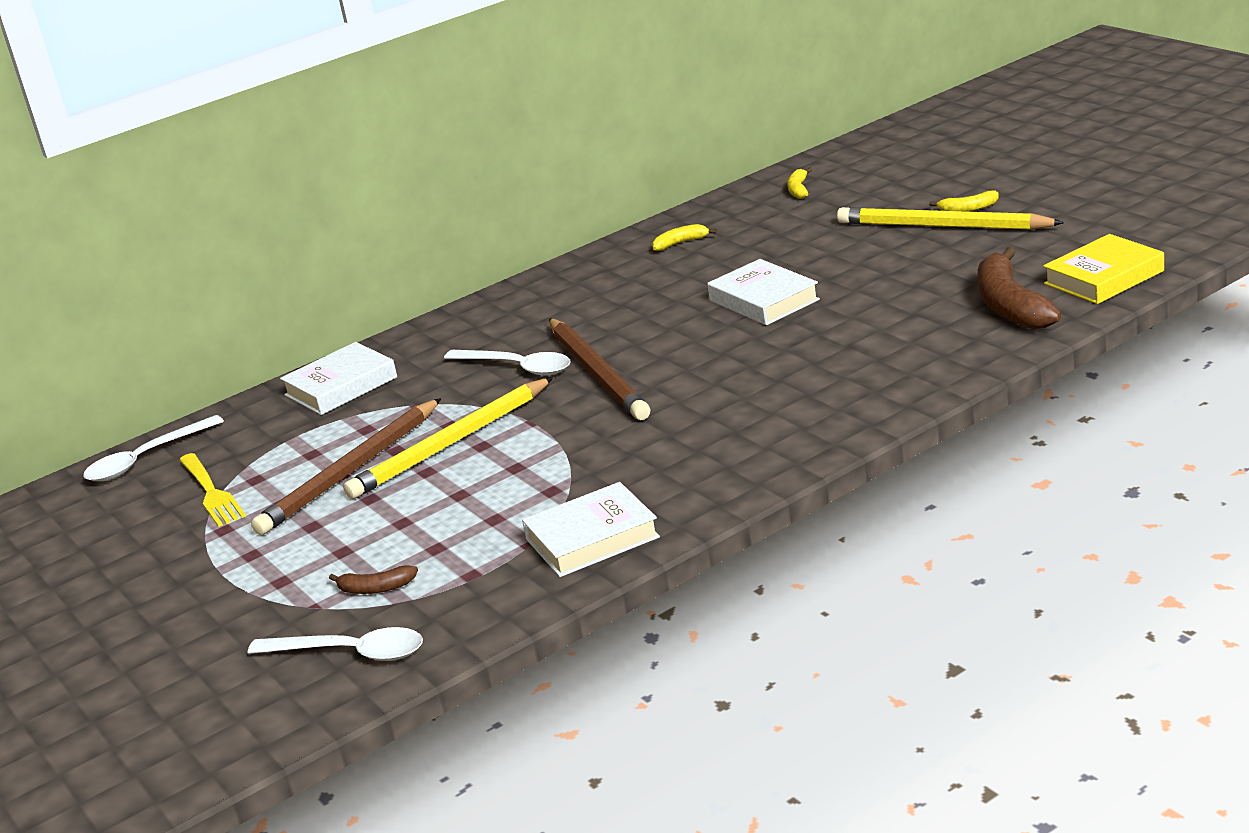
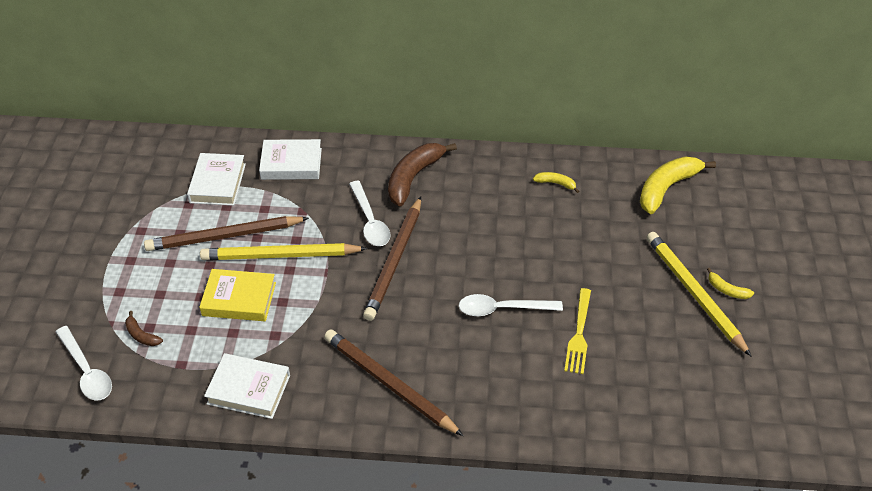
camera: 35 degrees right, 20 degrees up
white spoon [83,415,224,481] -> white spoon moved to [459,294,563,316]
yellow fork [179,453,246,527] -> yellow fork moved to [564,288,591,374]
white book [707,259,820,325] -> white book moved to [187,153,246,206]
yellow banana [787,167,812,199] -> yellow banana [640,156,716,214], size x2.12
brown banana [978,247,1061,329] -> brown banana moved to [388,143,457,206]
yellow book [1043,234,1164,304] -> yellow book moved to [199,269,276,321]
none -> brown pencil [324,329,463,436]

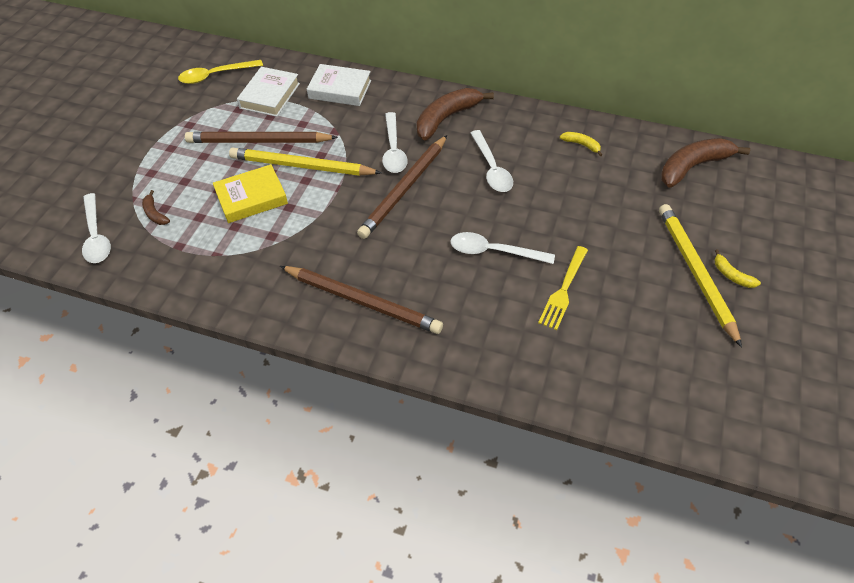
camera: 15 degrees right, 5 degrees up
yellow book [199,269,276,321] -> yellow book turned 45 degrees counterclockwise [213,164,288,223]
white book [204,353,290,419] -> none
brown pencil [324,329,463,436] -> brown pencil turned 150 degrees clockwise [280,266,443,334]
yellow banana [640,156,716,214] -> brown banana [661,138,750,188]
none -> yellow spoon [178,60,263,84]
none -> white spoon [470,130,513,192]

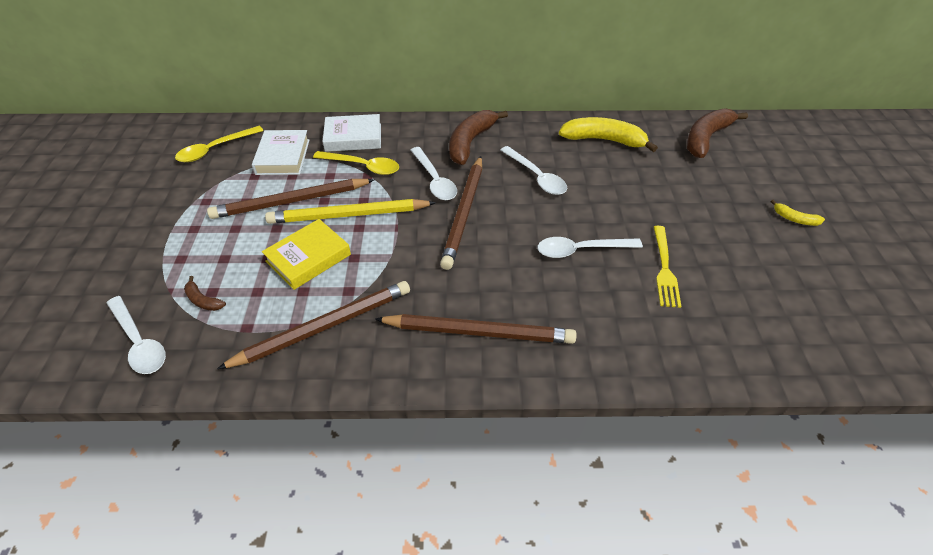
camera: 20 degrees left, 5 degrees down
yellow banana [560,132,602,156] -> yellow banana [559,117,658,152], size x2.12
yellow pencil [659,204,742,348] -> none
none -> brown pencil [217,281,410,369]
none -> yellow spoon [313,151,399,175]

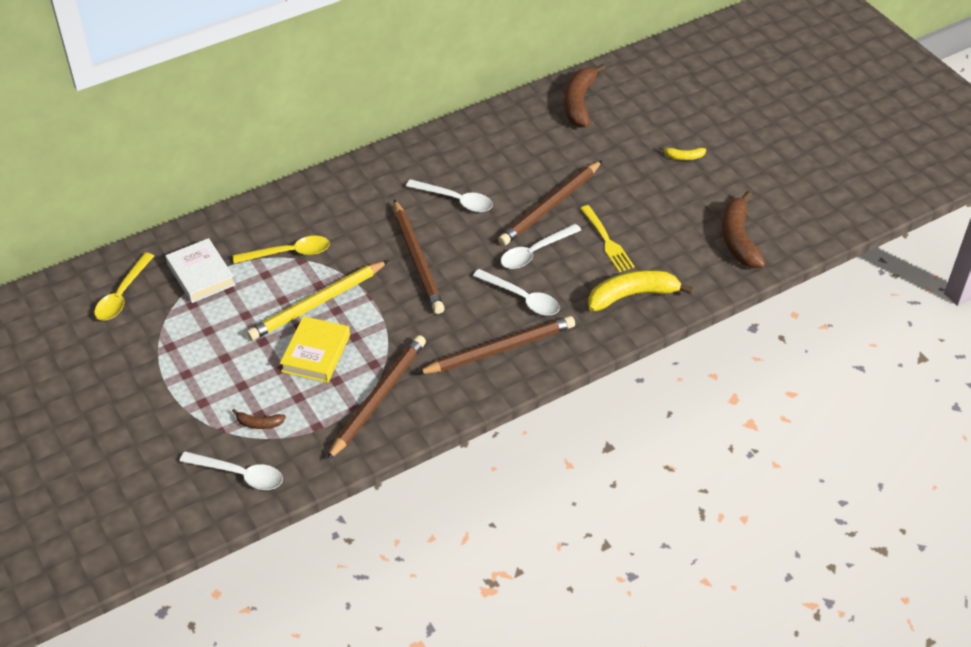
camera: 30 degrees left, 0 degrees up
brown pencil [207,179,374,219] -> brown pencil moved to [498,160,603,246]
white book [322,114,381,152] -> none
white spoon [411,147,457,200] -> white spoon moved to [473,269,560,315]
brown banana [449,110,508,165] -> brown banana moved to [722,191,766,268]
yellow banana [559,117,658,152] -> yellow banana moved to [588,270,693,312]

